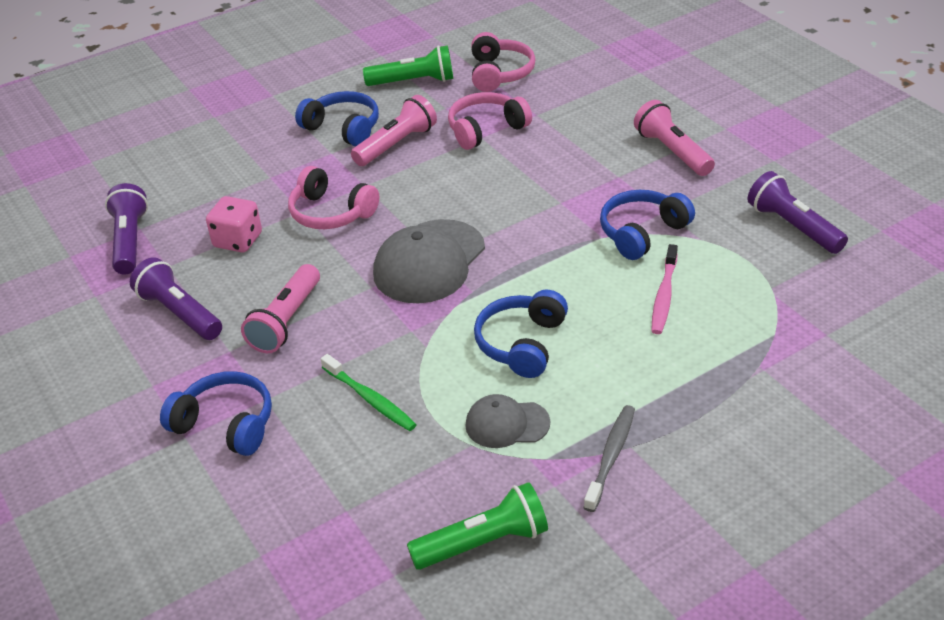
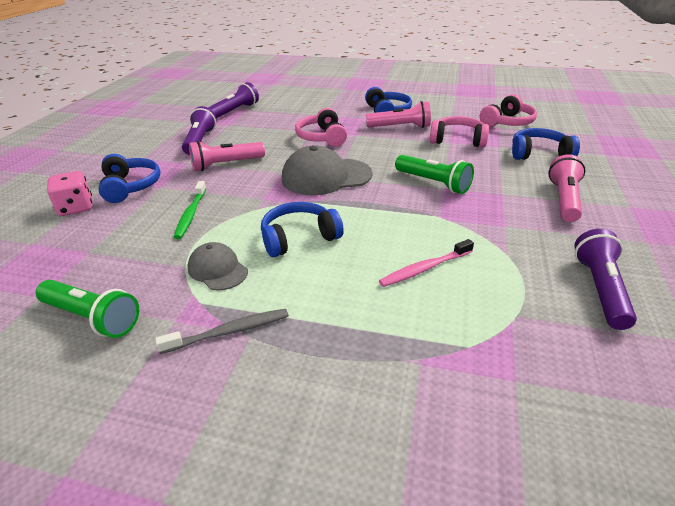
camera: 45 degrees right, 5 degrees down
pink dice [206,196,262,252] -> pink dice moved to [47,171,92,216]
green flashlight [363,45,453,86] -> green flashlight moved to [395,155,474,194]
blue headphones [600,190,695,260] -> blue headphones moved to [512,128,580,160]

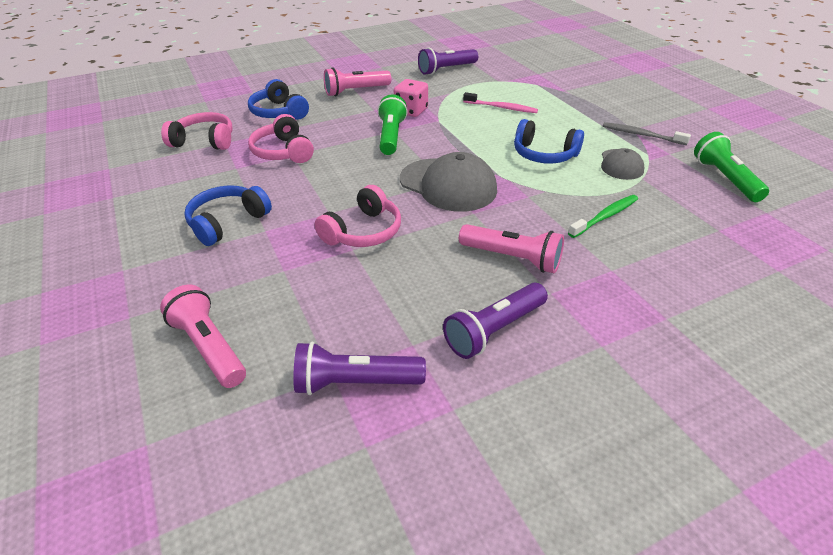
camera: 130 degrees left, 5 degrees up
pink dice [47,171,92,216] -> pink dice moved to [394,79,428,117]
blue headphones [99,154,160,203] -> none
pink flashlight [366,101,431,128] -> pink flashlight moved to [160,285,246,388]

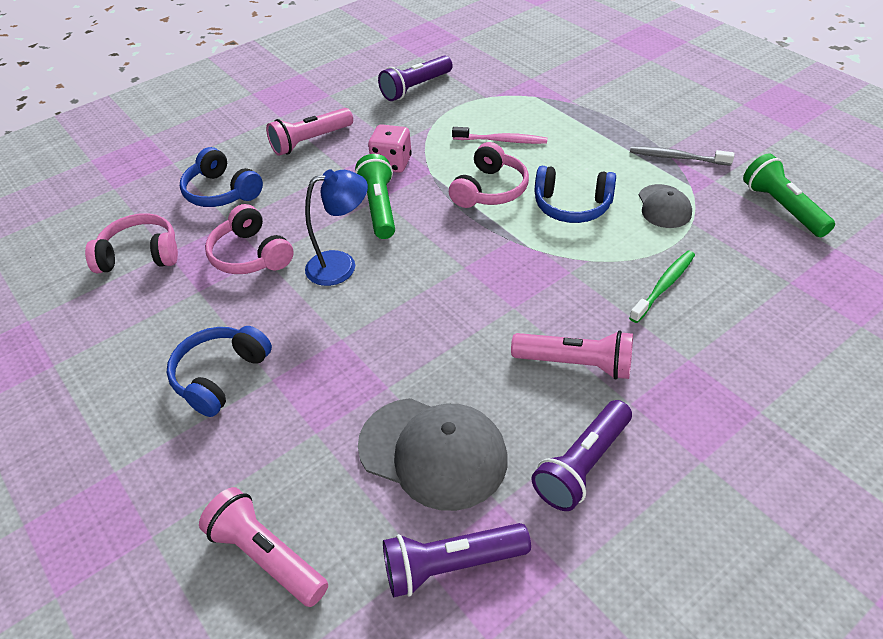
camera: 10 degrees left, 5 degrees up
pink headphones [315,185,401,247] -> pink headphones moved to [449,142,529,208]
grey cap [400,152,497,212] -> grey cap moved to [358,398,508,511]
none -> blue lamp [305,169,368,286]

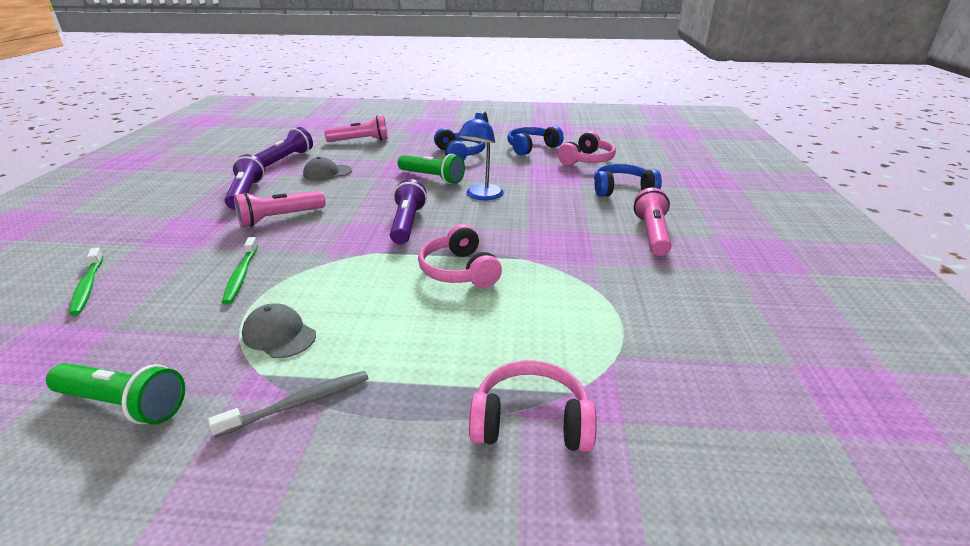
camera: 130 degrees right, 15 degrees down
pink headphones [205,204,294,274] -> pink headphones moved to [469,360,597,452]
green flashlight [355,154,395,239] -> green flashlight moved to [398,154,465,184]
grey cap [358,398,508,511] -> grey cap [303,157,352,181], size x0.57
pink dice [368,124,412,173] -> none
purple flashlight [378,55,453,101] -> purple flashlight moved to [390,179,427,244]
pink toothbrush [452,127,548,144] -> none
blue headphones [535,166,616,223] -> blue headphones moved to [507,126,564,155]
none -> green toothbrush [69,247,103,316]

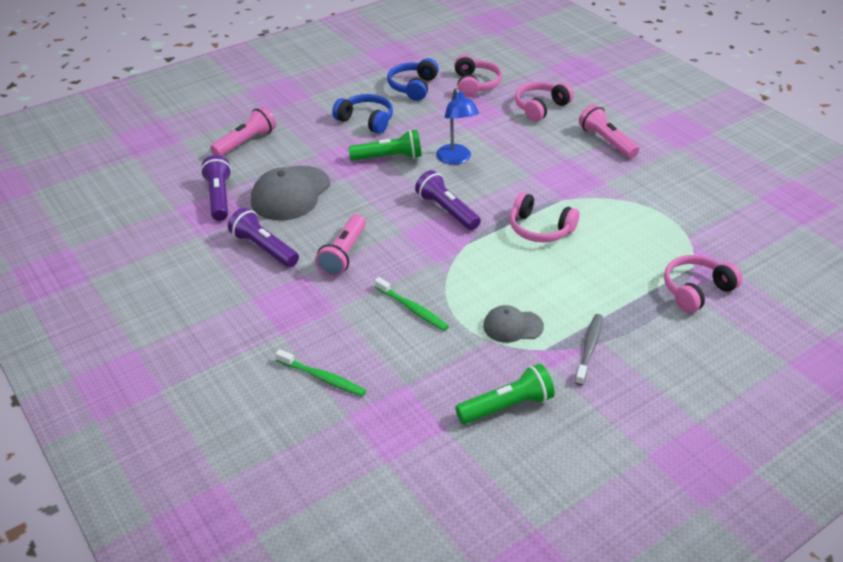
camera: 40 degrees left, 10 degrees up
grey cap [303,157,352,181] -> grey cap [251,166,330,221], size x1.77
blue headphones [594,164,662,197] -> pink headphones [515,82,574,122]

